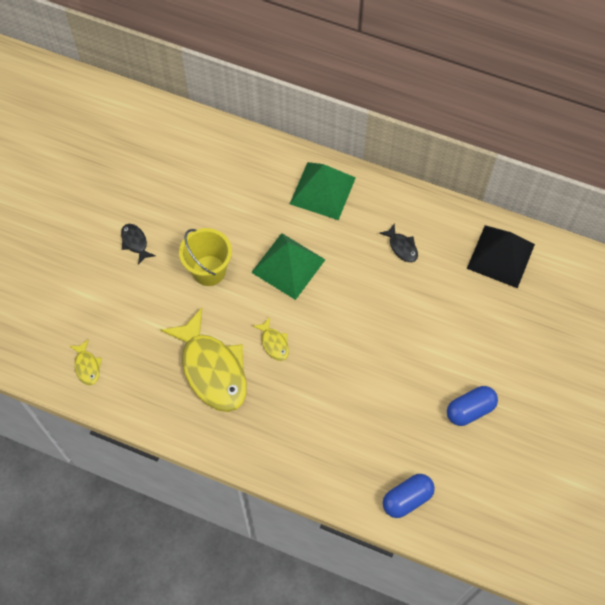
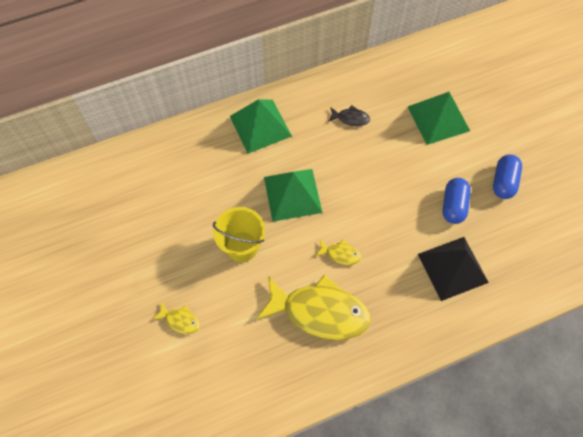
camera: 45 degrees left, 0 degrees up
yellow fish [69,339,102,385] -> yellow fish moved to [152,303,200,334]
black fish [121,224,155,265] -> none
blue capsule [383,474,435,518] -> blue capsule moved to [443,178,471,224]
black pyramid [467,225,535,288] -> black pyramid moved to [418,237,489,301]
none -> green pyramid [408,92,470,145]

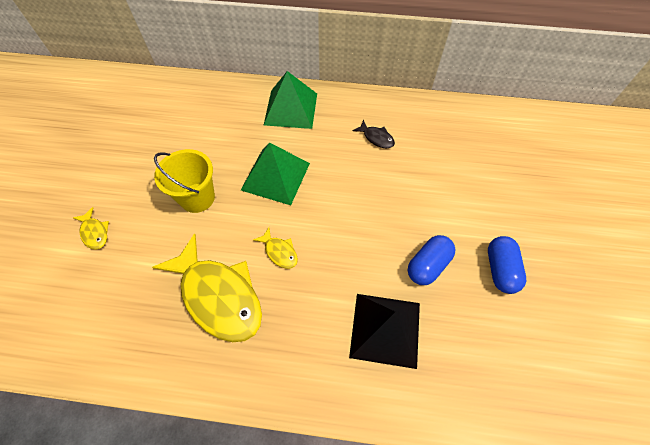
camera: 30 degrees right, 5 degrees down
green pyramid [408,92,470,145] -> none
blue capsule [493,154,522,199] -> blue capsule turned 45 degrees counterclockwise [488,236,526,294]

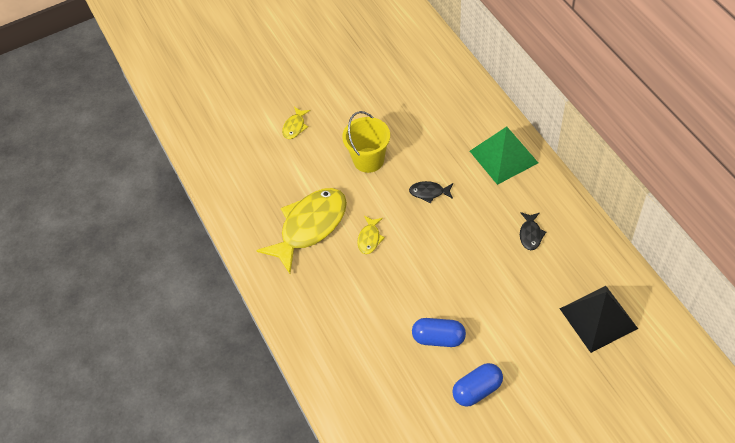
camera: 60 degrees right, 5 degrees down
yellow fish [152,233,262,342] -> yellow fish turned 150 degrees counterclockwise [256,188,347,274]
green pyramid [241,142,310,205] -> black fish [409,181,453,203]
black pyramid [349,294,420,369] -> black pyramid moved to [560,286,638,353]

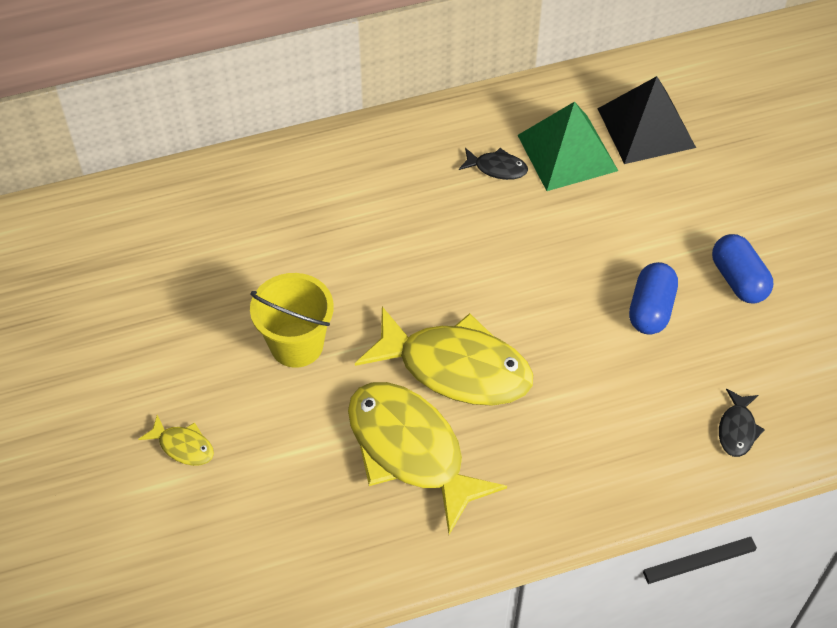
camera: 85 degrees left, 0 degrees up
yellow fish [357,216,385,254] -> yellow fish [355,307,533,406], size x2.33
black fish [409,181,453,203] -> black fish moved to [719,389,765,457]
green pyramid [470,126,538,185] -> green pyramid moved to [518,102,618,191]

